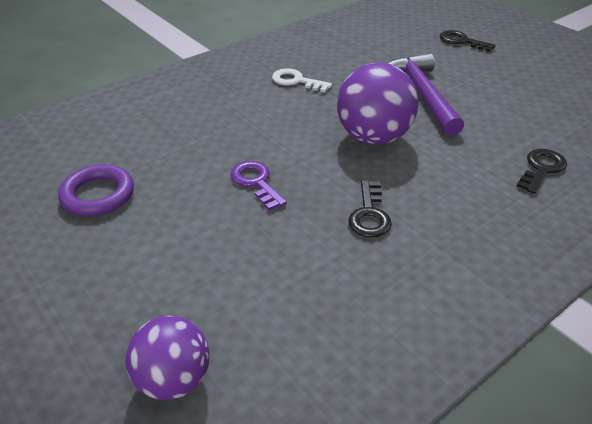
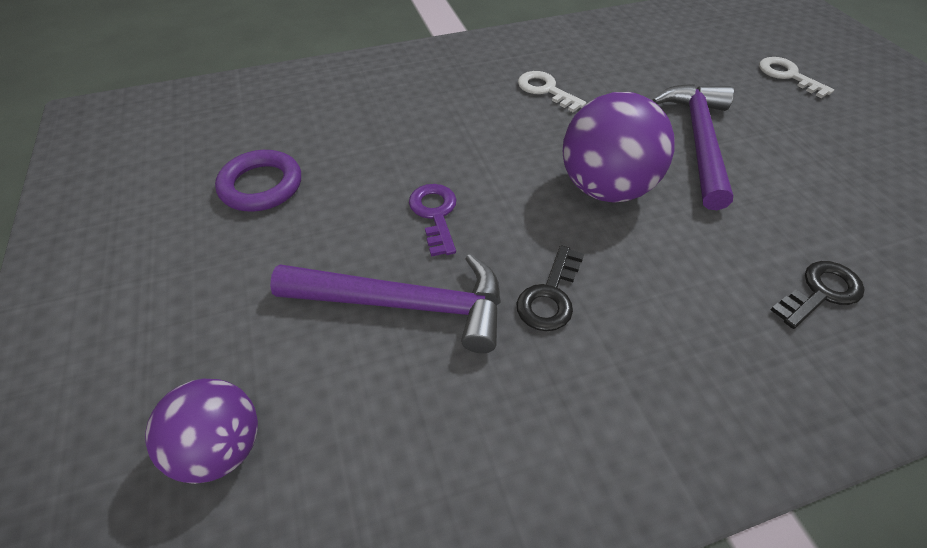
camera: 20 degrees right, 10 degrees up
black key [440,30,496,52] -> white key [759,57,834,98]
none -> purple hammer [270,254,501,353]

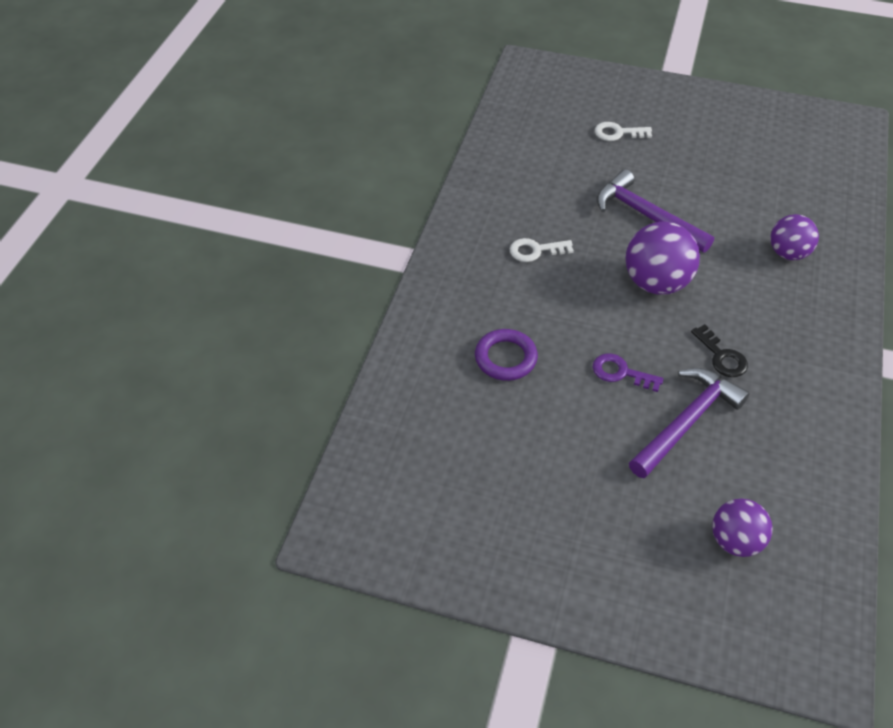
camera: 55 degrees left, 0 degrees up
purple ring [215,150,301,211] -> purple ring moved to [475,329,538,381]
black key [770,261,864,329] -> purple ball [770,214,819,260]

